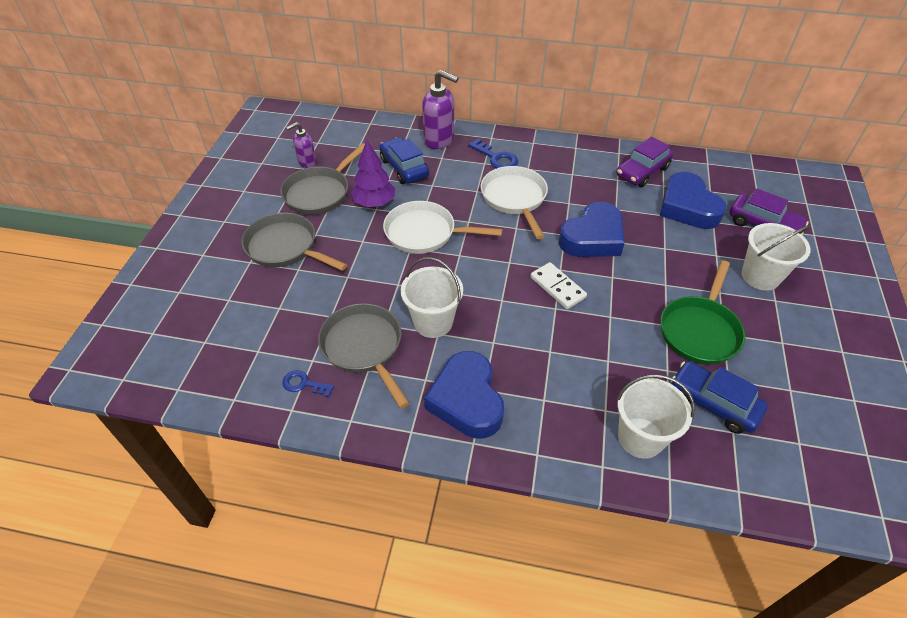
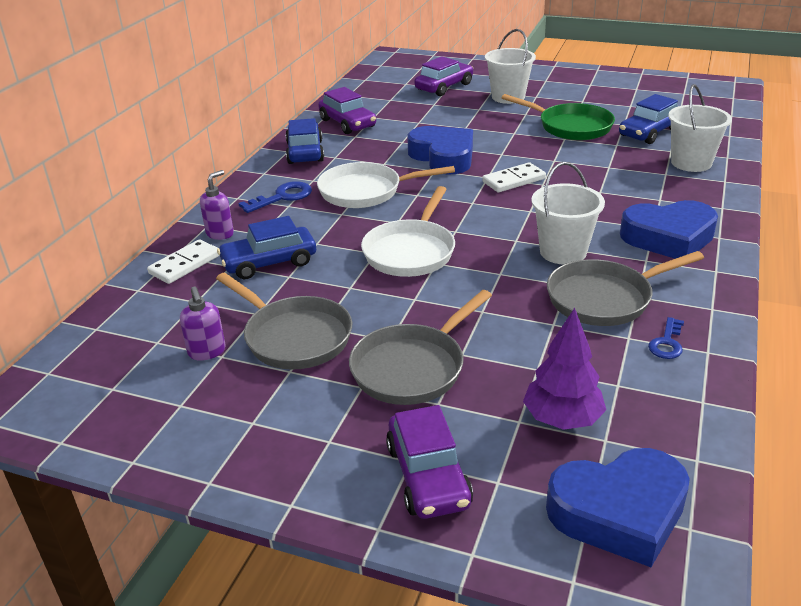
camera: 80 degrees left, 15 degrees down
purple tree [351,140,395,207] -> purple tree moved to [523,308,606,430]
purple soap dispenser [422,70,458,149] -> purple soap dispenser [200,170,234,240], size x0.60
blue heart [660,172,727,229] -> blue heart moved to [546,448,690,567]
none -> white domino [147,239,220,284]
none -> blue car [285,118,324,164]
none -> purple car [386,405,473,519]

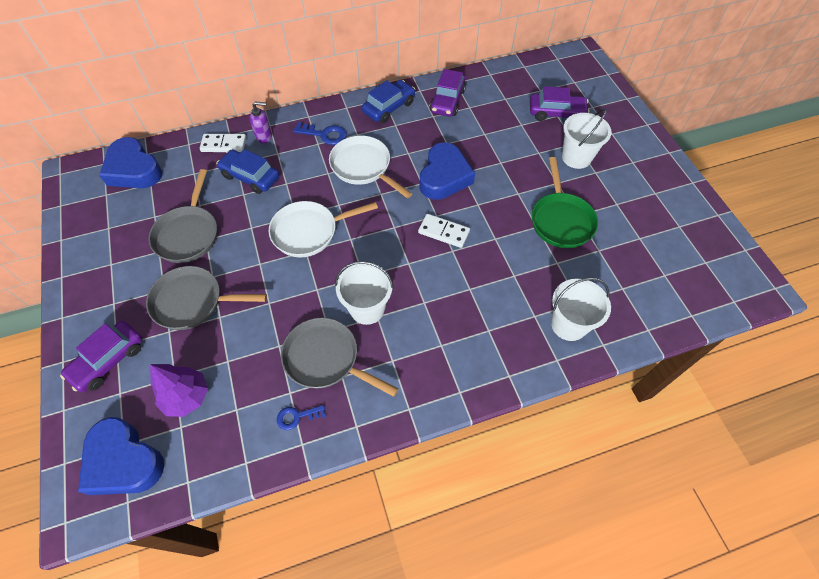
camera: 50 degrees right, 25 degrees up
purple soap dispenser [180,286,226,360] -> none
blue car [619,94,678,144] -> none
blue heart [620,200,718,259] -> blue heart moved to [99,137,163,188]

